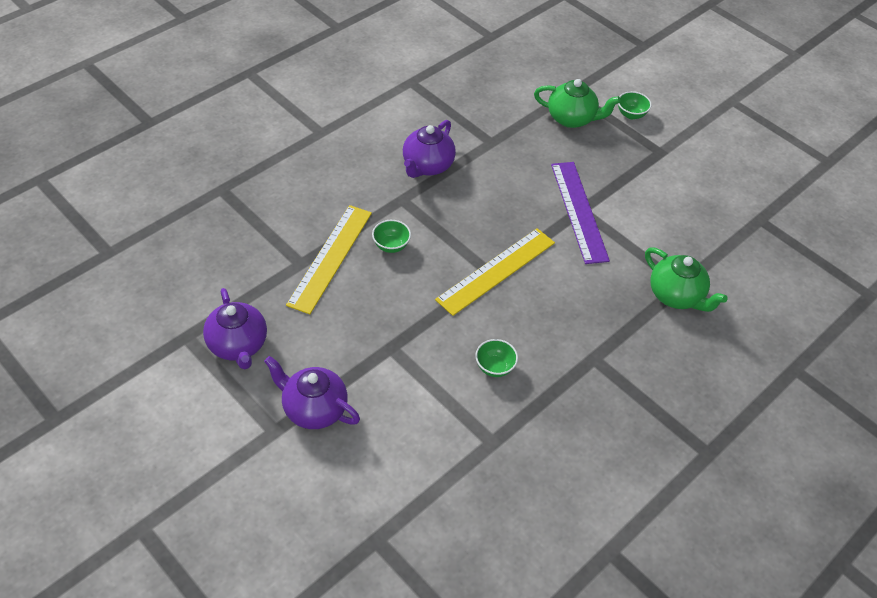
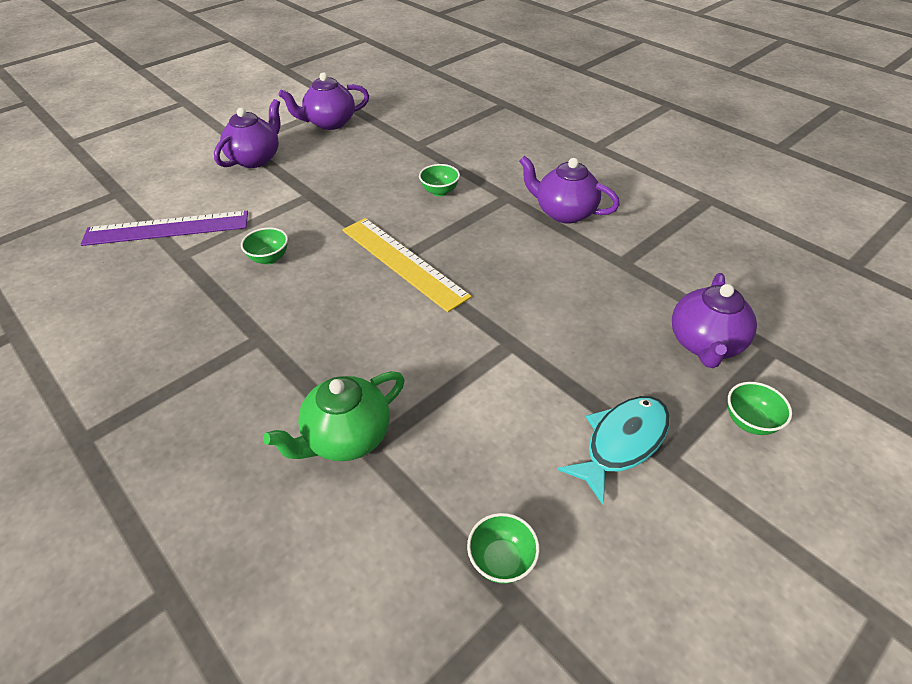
camera: 95 degrees right, 5 degrees down
yellow ruler [286,205,372,314] -> none
green teapot [534,79,621,128] -> purple teapot [672,273,757,368]
purple ruler [551,162,610,264] -> purple ruler moved to [81,211,248,246]
none -> green bowl [467,513,540,584]
none -> turquoise fish [557,396,670,505]

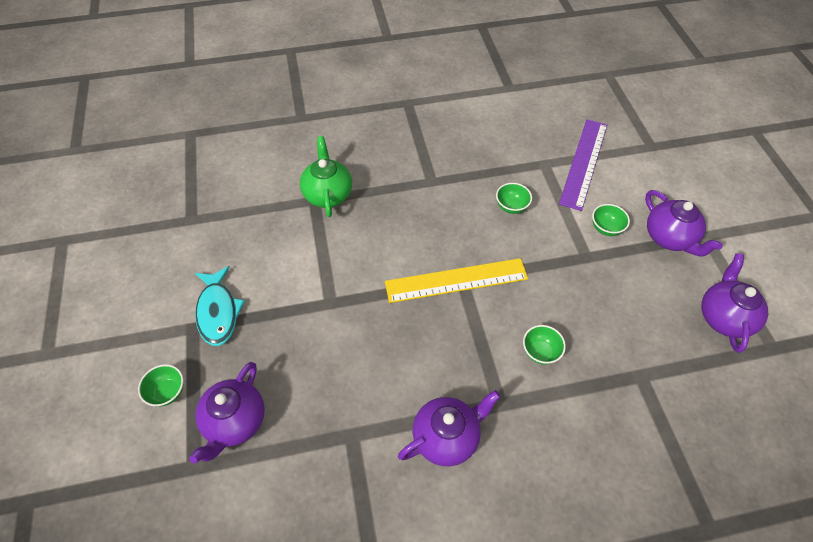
camera: 120 degrees right, 10 degrees up
green bowl [467,513,540,584] -> green bowl moved to [592,204,630,236]
purple teapot [672,273,757,368] -> purple teapot turned 120 degrees counterclockwise [189,362,265,464]

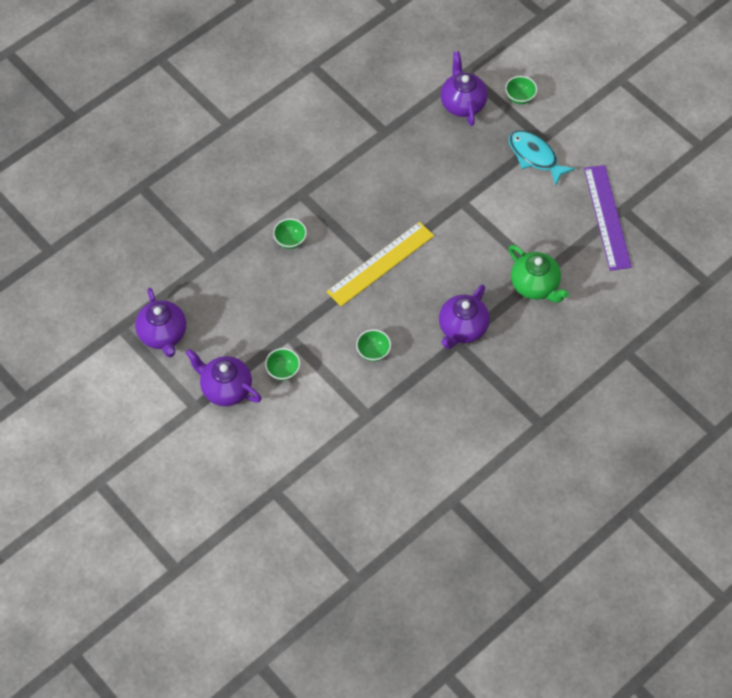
camera: 150 degrees right, 5 degrees up
purple teapot [398,390,501,466] -> purple teapot moved to [439,285,490,349]
purple ruler [559,119,607,211] -> purple ruler moved to [584,165,632,271]

